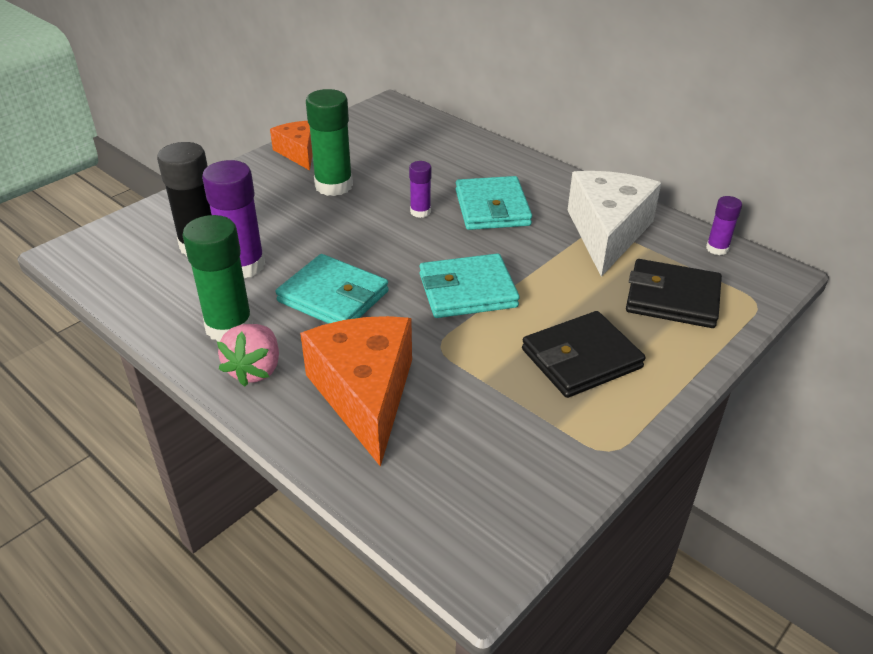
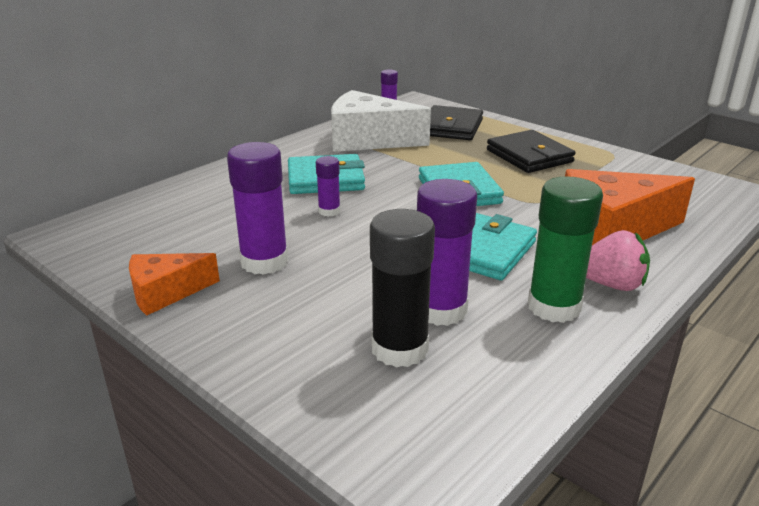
camera: 90 degrees left, 10 degrees down
green glue stick [306,89,353,196] -> purple glue stick [227,142,289,275]

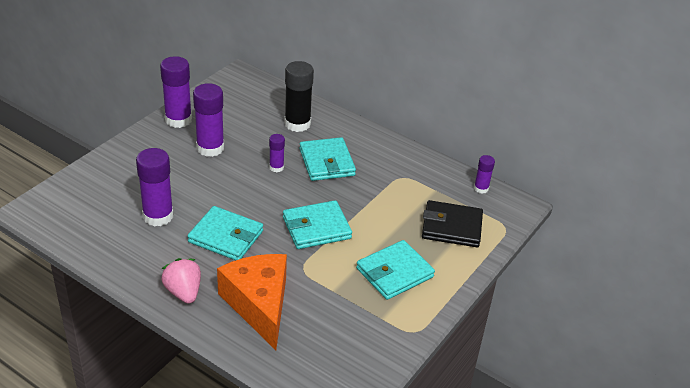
camera: 80 degrees right, 10 degrees up
orange cheese [129,253,220,316] -> purple glue stick [160,56,192,128]
white cheese [331,90,431,152] -> none
black glue stick [370,209,435,368] -> black glue stick moved to [285,61,314,132]
black wallet [487,130,575,173] -> turquoise wallet [356,240,435,300]
green glue stick [528,176,603,323] -> none
pink strawberry [586,230,650,291] -> pink strawberry turned 150 degrees clockwise [161,258,201,304]

